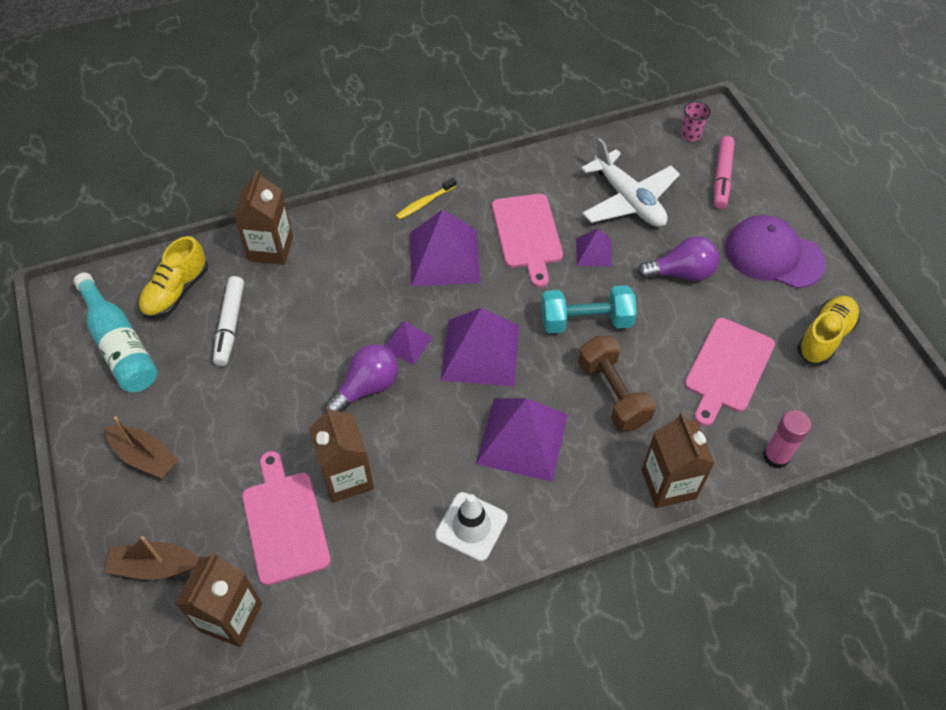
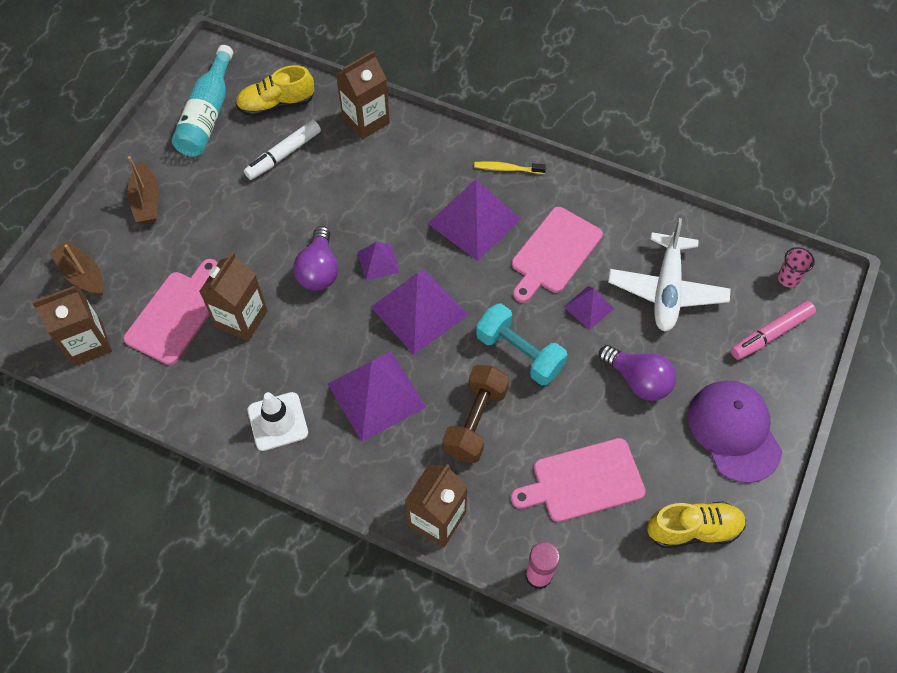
camera: 45 degrees right, 5 degrees up
purple light bulb [325,344,399,412] -> purple light bulb turned 90 degrees clockwise [293,226,338,291]

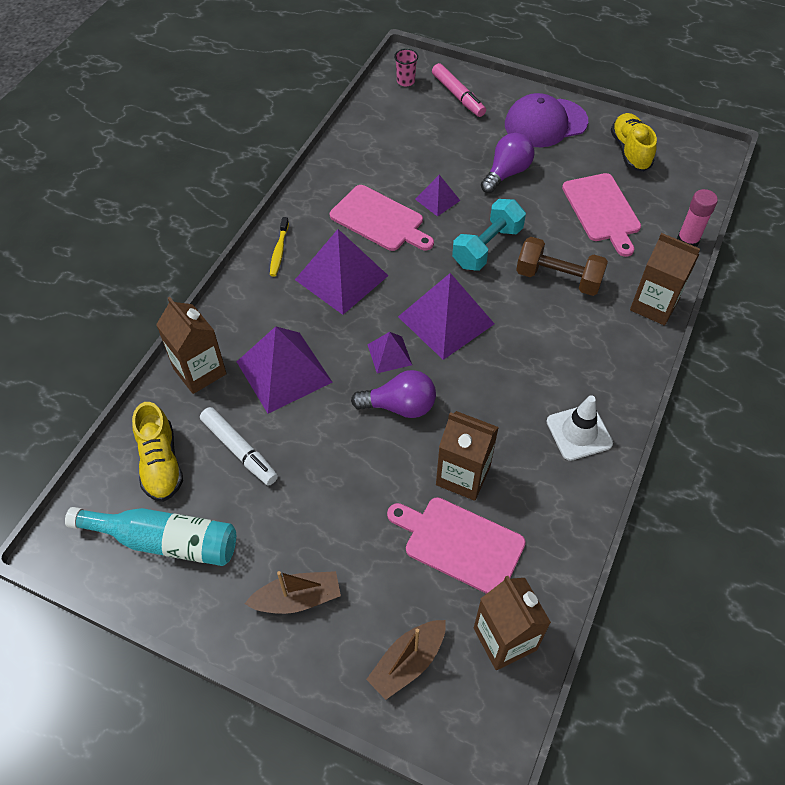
camera: 90 degrees left, 5 degrees down
purple pyramid [328,351,426,442] -> purple pyramid moved to [237,326,333,414]
white plane [608,218,731,332] -> none

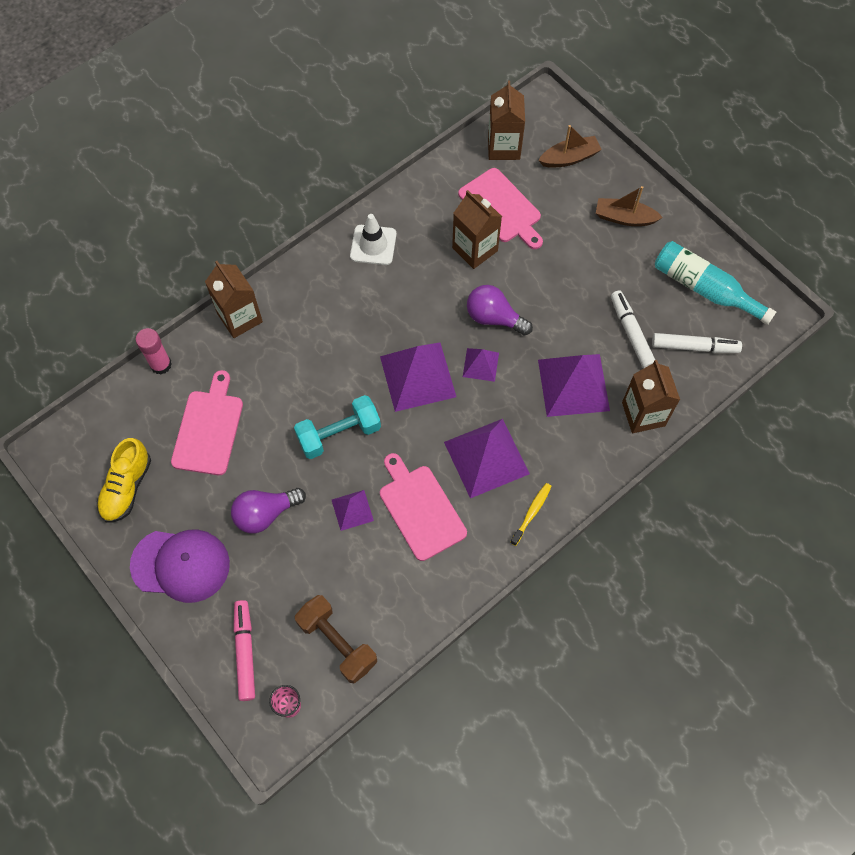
camera: 155 degrees left, 10 degrees up
yellow shoe [132,402,183,502] -> white marker [652,333,742,353]
brown dumbbell [516,237,608,296] -> brown dumbbell moved to [295,595,377,683]

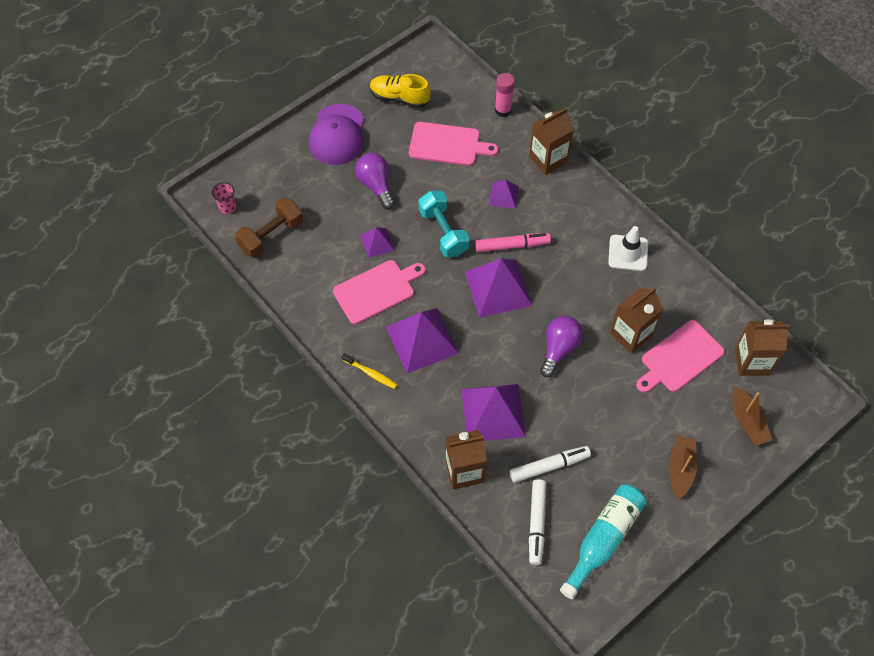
camera: 90 degrees right, 5 degrees down
pink marker [234,600,255,701] -> pink marker moved to [475,233,551,252]
purple pyramid [463,348,499,382] -> purple pyramid moved to [489,179,519,209]

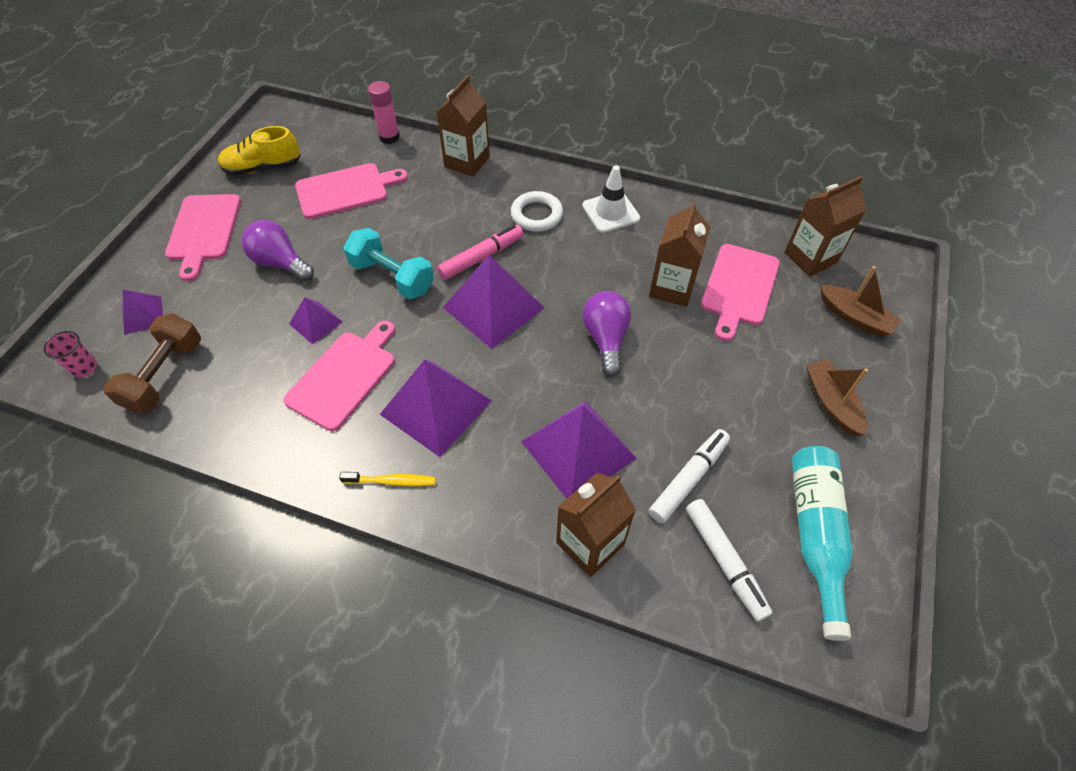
camera: 30 degrees left, 5 degrees down
purple cap [309,104,364,165] -> pink cutting board [165,194,241,281]
purple pyramid [489,179,519,209] -> purple pyramid moved to [122,289,163,335]
none -> white ring [511,191,563,231]

